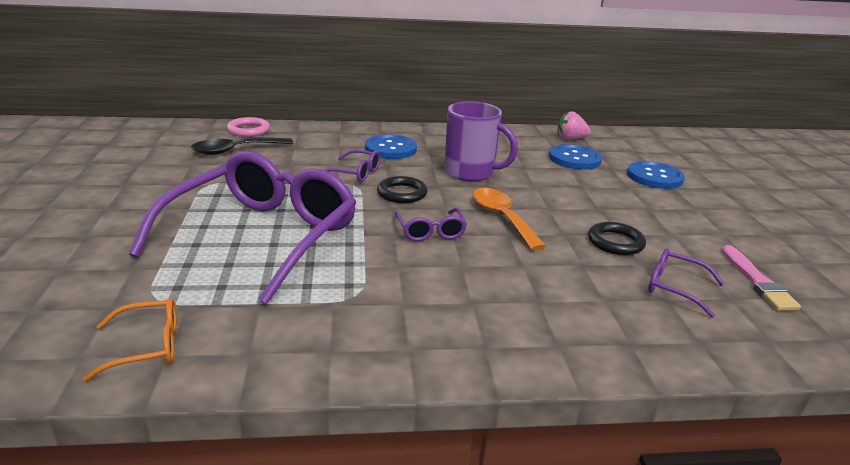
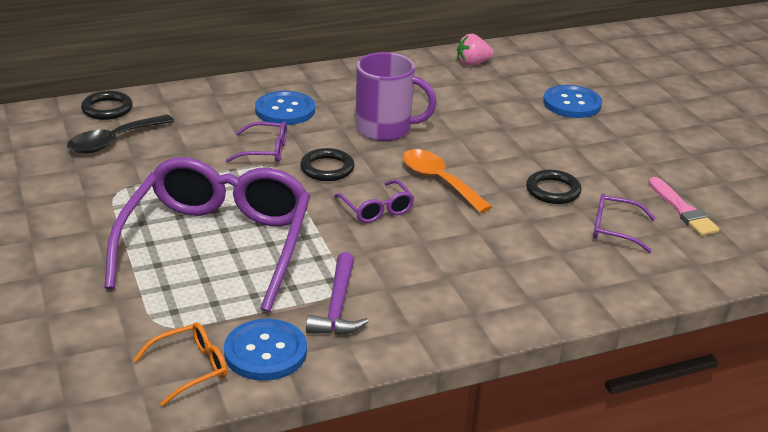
camera: 15 degrees left, 5 degrees up
pink ring [227,117,270,137] -> black ring [81,91,133,120]
blue button [549,144,602,170] -> blue button moved to [224,319,307,381]
none -> purple hammer [306,252,369,335]

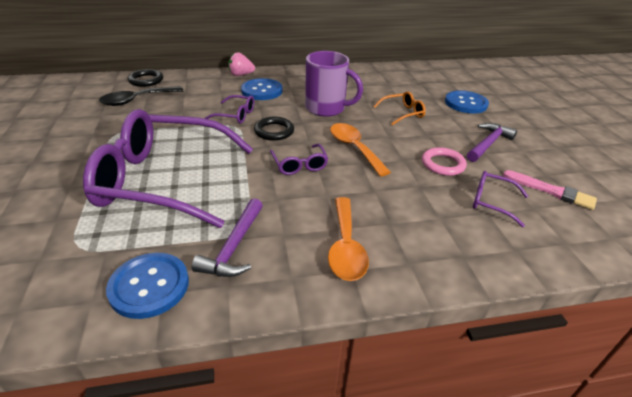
camera: 10 degrees right, 5 degrees up
purple glasses [104,157,310,312] -> purple glasses turned 105 degrees counterclockwise [83,109,253,228]
orange glasses [133,322,227,406] -> orange glasses moved to [373,91,426,126]
pink strawberry [457,34,494,66] -> pink strawberry moved to [228,52,255,76]
black ring [526,170,582,204] -> pink ring [422,147,467,176]
pink brush [648,177,720,236] -> pink brush turned 45 degrees counterclockwise [503,170,597,210]
none -> orange spoon [328,197,369,281]
none -> purple hammer [467,123,517,162]

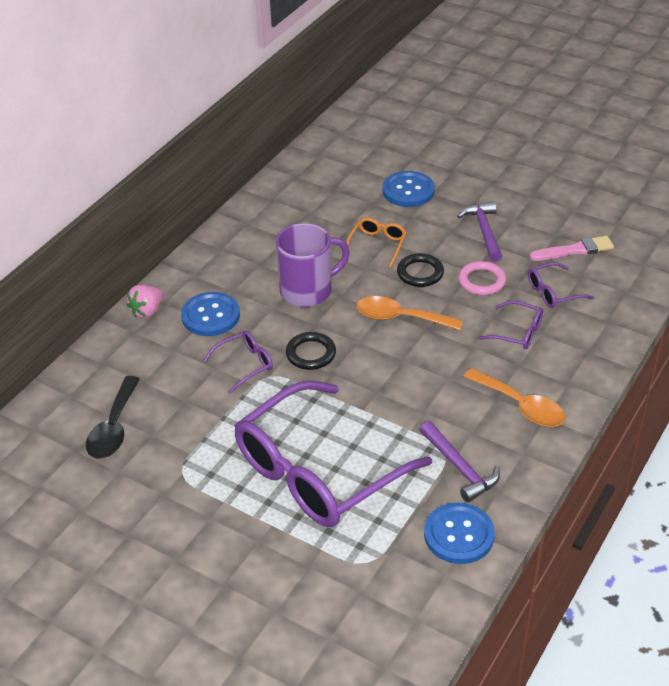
camera: 45 degrees left, 5 degrees up
black ring [128,69,163,87] -> black ring moved to [397,253,444,287]
purple glasses [270,144,328,175] -> purple glasses moved to [479,301,543,349]

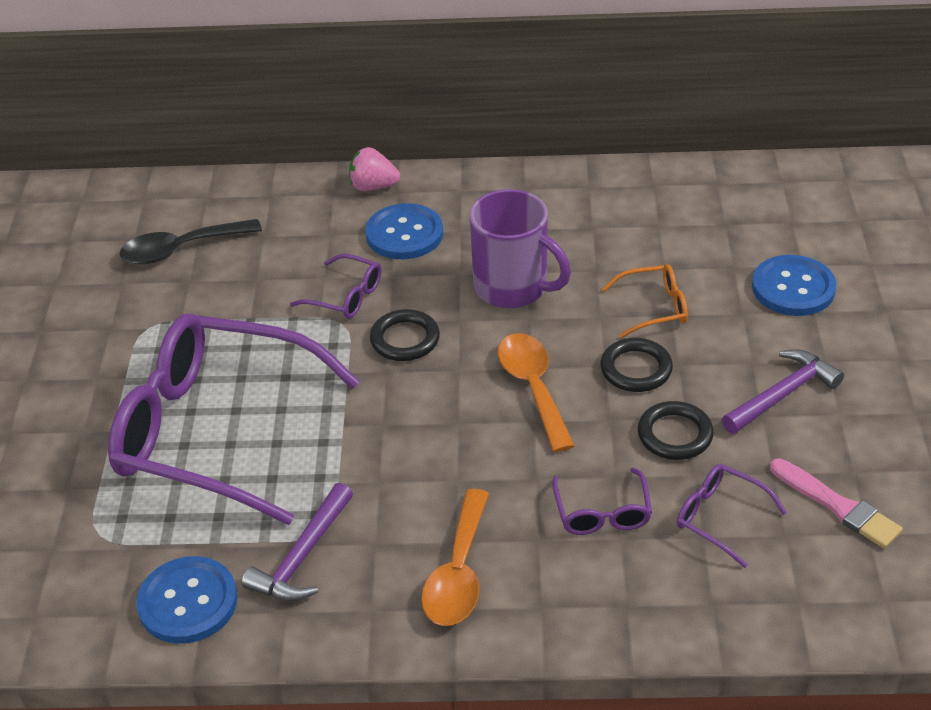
camera: 60 degrees right, 0 degrees up
pink ring [459,261,506,295] -> black ring [638,401,714,460]

